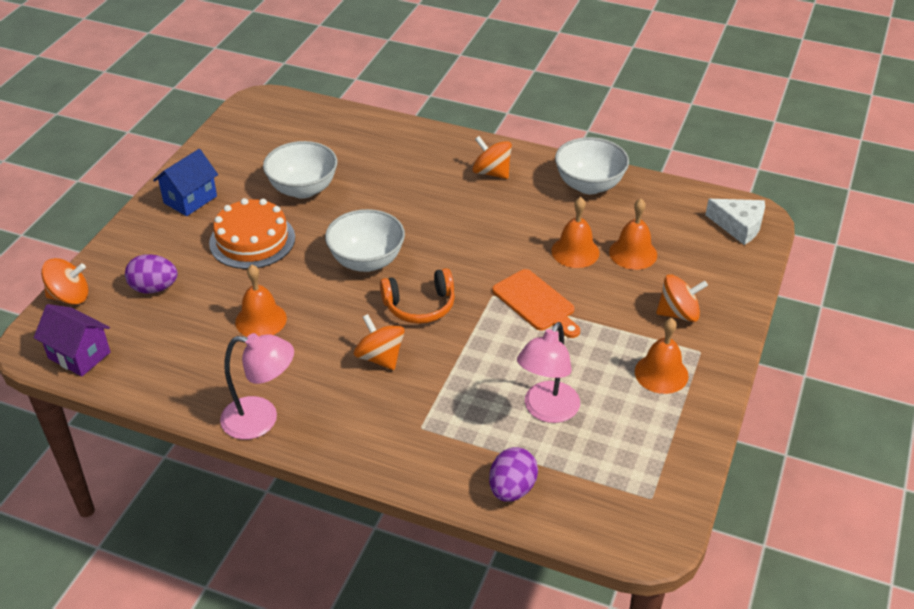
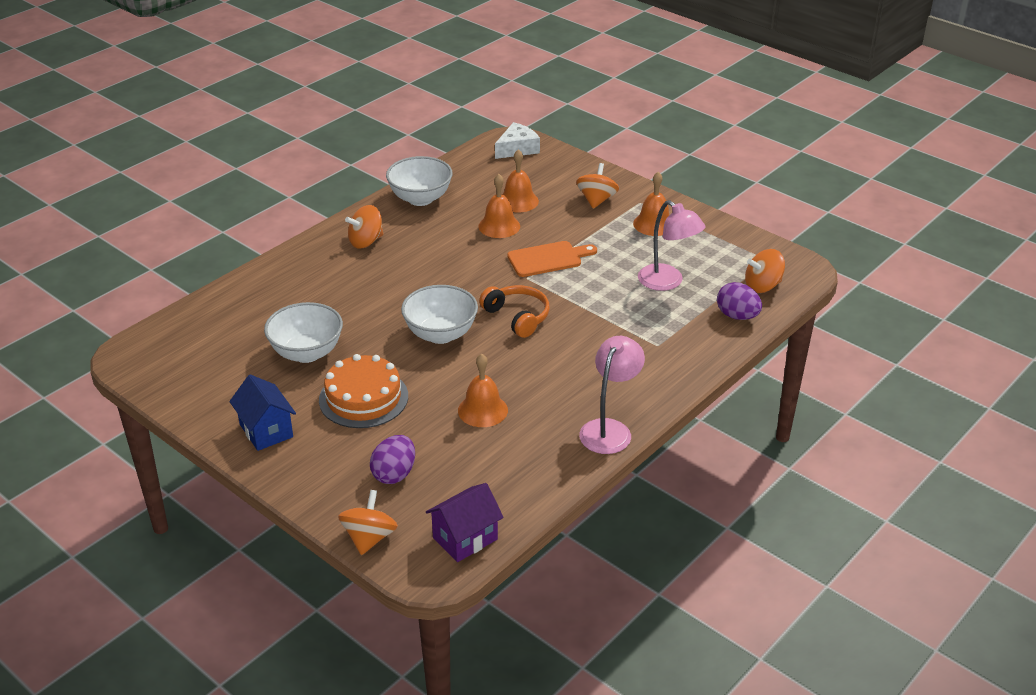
camera: 70 degrees left, 5 degrees down
orange spinning top [354,314,405,370] -> orange spinning top moved to [745,249,785,293]
orange headphones [380,268,455,324] -> orange headphones turned 45 degrees counterclockwise [479,285,550,338]

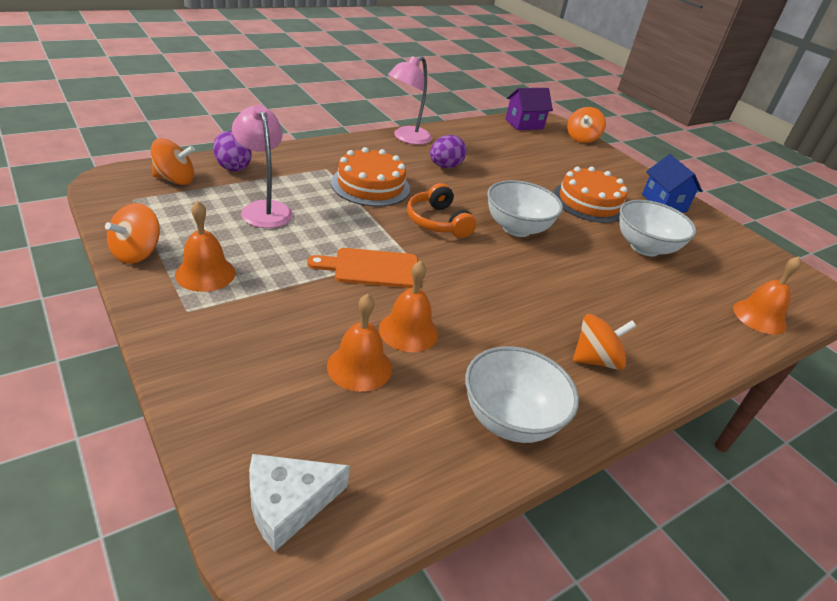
camera: 170 degrees left, 0 degrees up
purple egg [370,435,415,484] -> purple egg moved to [430,135,466,168]
orange bell [458,354,508,427] -> orange bell moved to [733,256,801,334]
orange spinning top [576,163,619,209] -> orange spinning top moved to [105,203,160,264]
none -> orange cake [331,147,410,207]

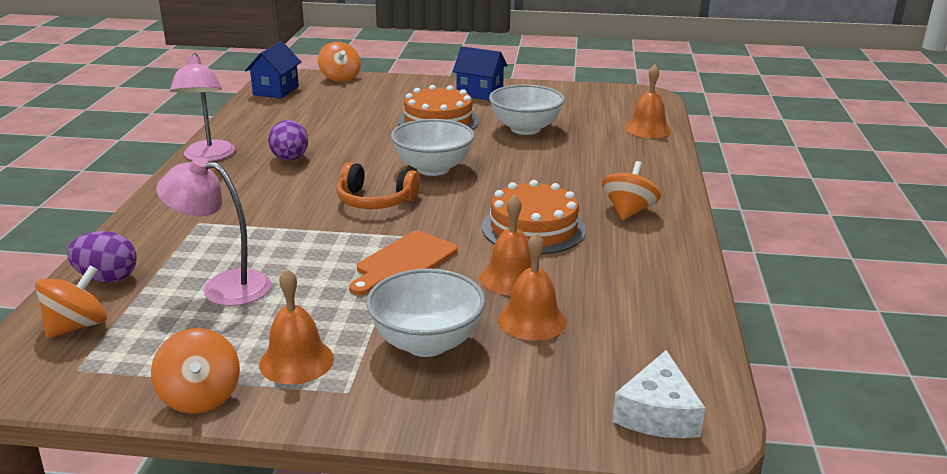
camera: 45 degrees left, 10 degrees down
orange cake [331,147,410,207] -> orange cake moved to [482,180,586,254]
white bowl [465,346,579,443] -> white bowl moved to [366,269,485,357]
purple house [505,88,553,130] -> blue house [245,41,301,99]

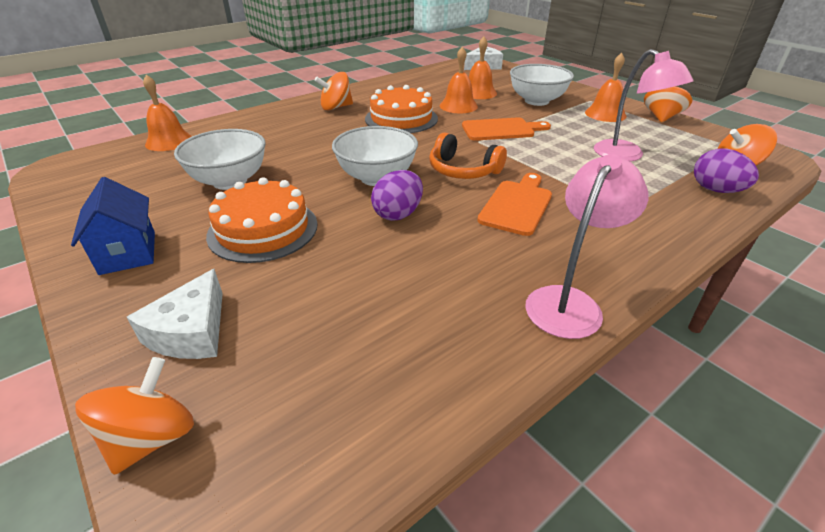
camera: 135 degrees left, 10 degrees up
blue house [245,41,301,99] -> none
purple egg [268,120,308,161] -> purple egg moved to [371,170,423,221]
orange headphones [337,162,420,209] -> orange headphones turned 150 degrees clockwise [429,132,507,179]
none -> white cheese [127,269,223,359]
none -> orange cutting board [477,173,552,236]

